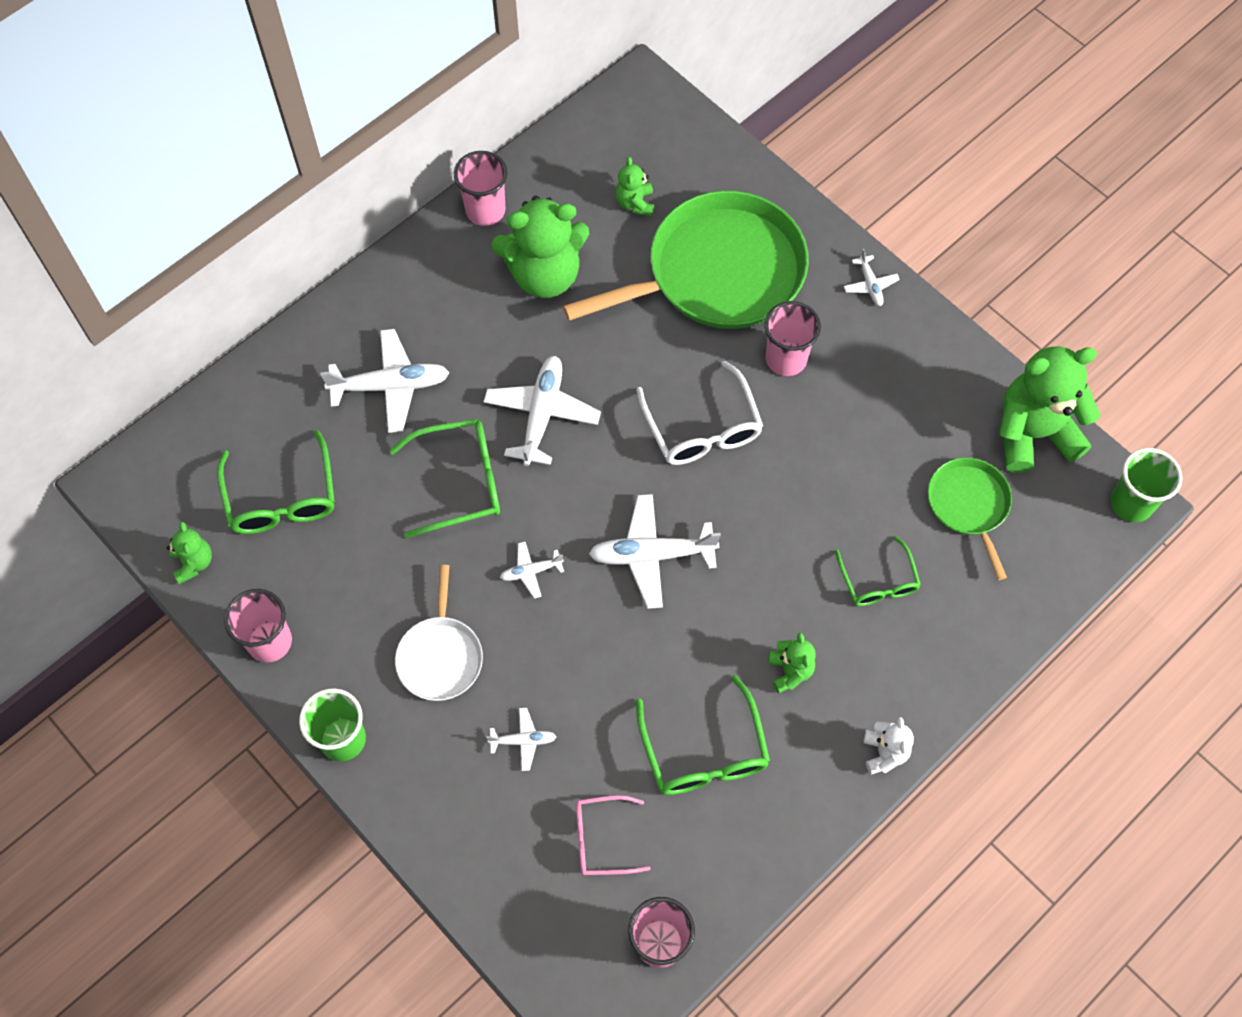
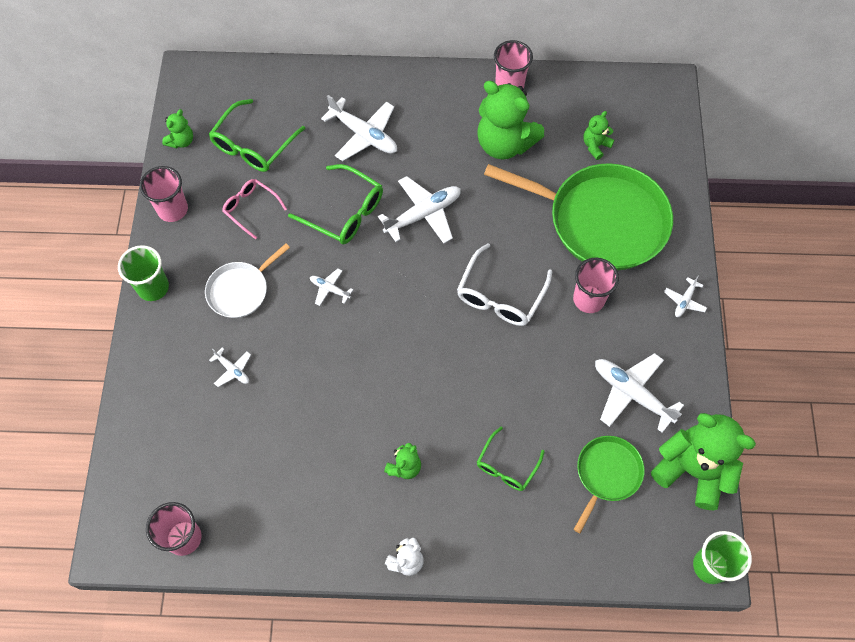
camera: 45 degrees right, 0 degrees up
pink glasses [576,795,650,875] -> pink glasses moved to [222,179,287,240]
white plane [589,494,721,609] -> white plane moved to [595,353,684,433]
green glasses [636,675,770,795] -> none

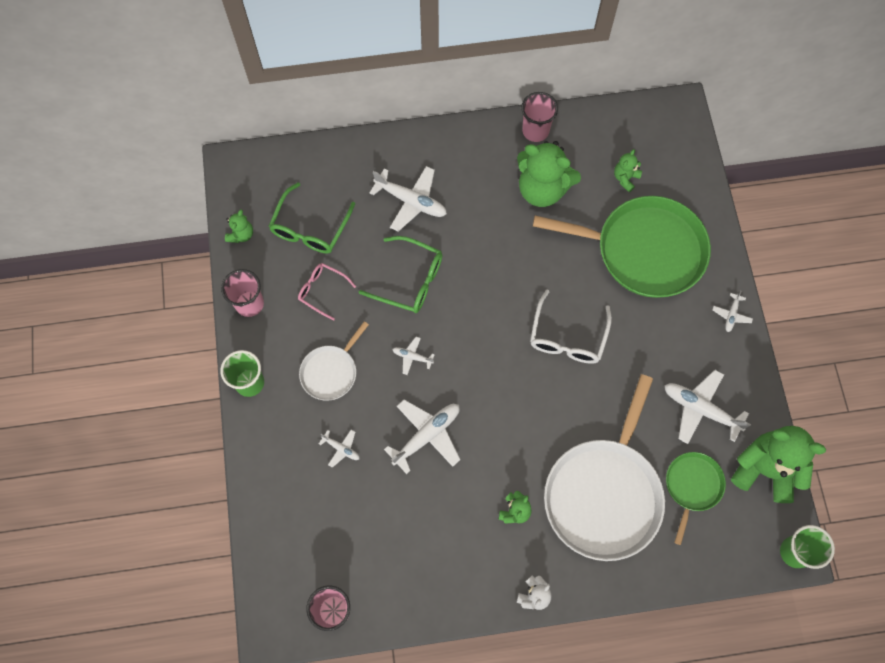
camera: 10 degrees left, 5 degrees up
white plane [378,176,461,244] -> white plane moved to [384,399,460,474]
green glasses [477,427,545,491] -> white pan [544,374,665,561]
pink cup [573,258,619,313] -> none

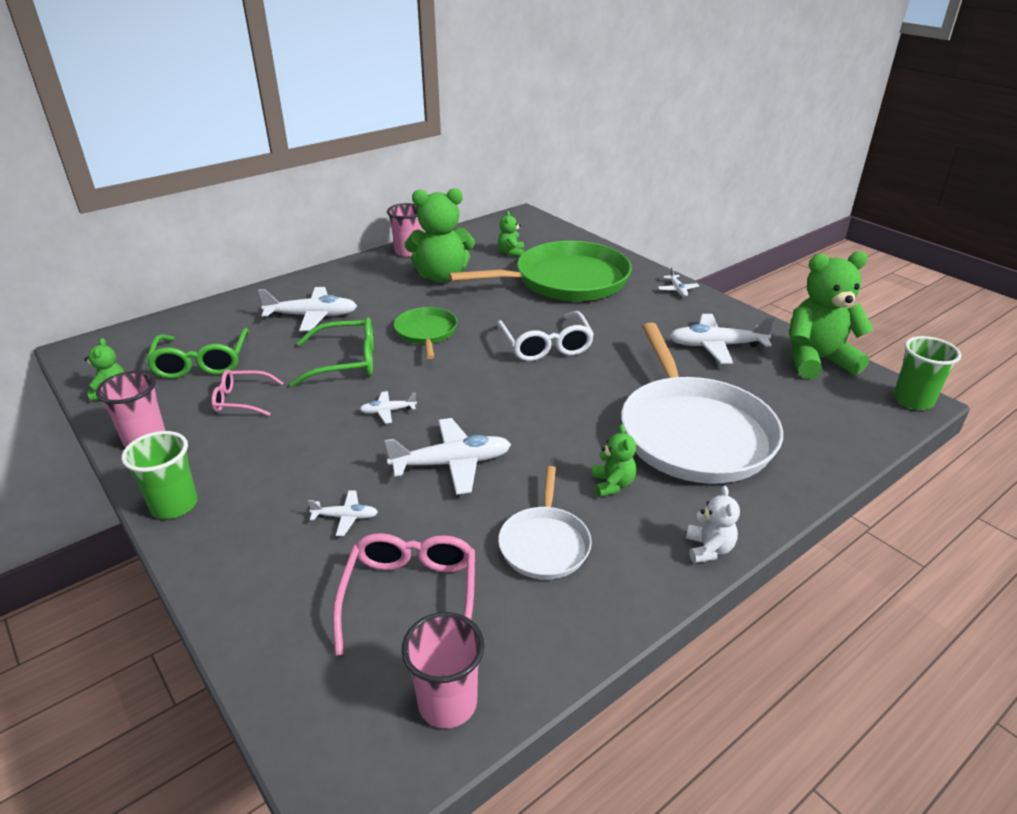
camera: 30 degrees left, 35 degrees down
white pan [299,321,369,401] -> white pan moved to [498,466,592,580]
white plane [384,399,460,474] -> white plane turned 60 degrees clockwise [385,418,511,495]
green pan [666,452,726,545] -> green pan moved to [394,307,457,359]
none -> pink glasses [333,533,475,656]

